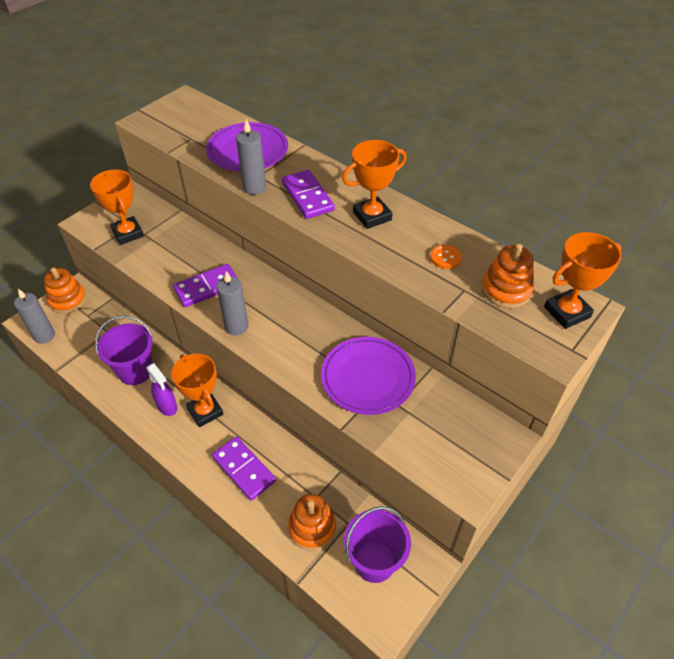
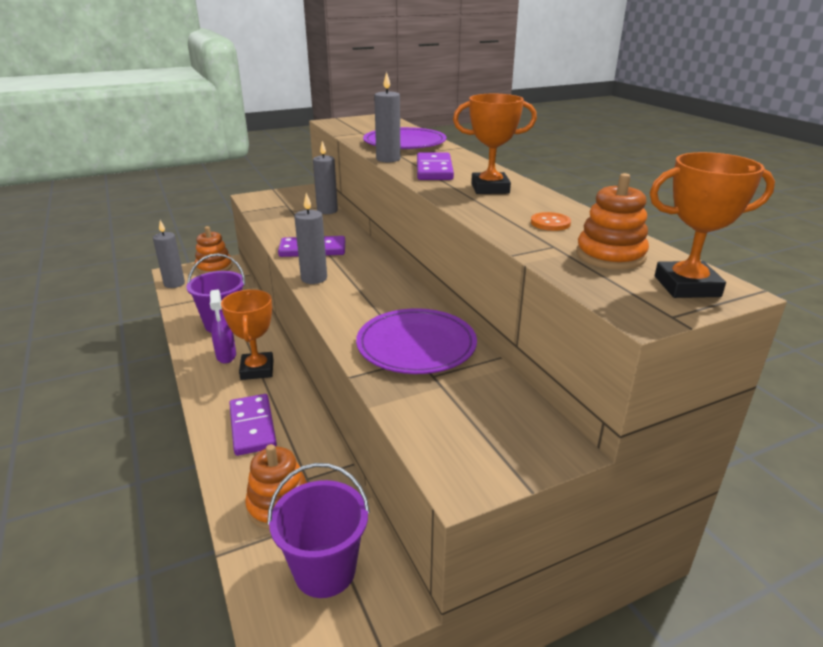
camera: 25 degrees right, 20 degrees down
orange trophy [90,169,144,245] -> none
none -> grey candle [313,141,338,214]

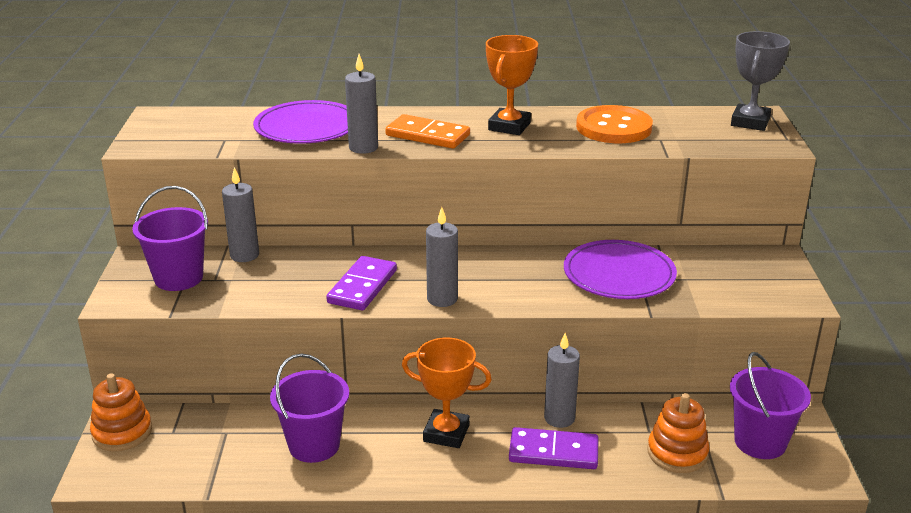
camera: 65 degrees left, 0 degrees up
grey candle [153,220,185,288] -> grey candle moved to [544,333,580,428]
purple spray bottle [210,289,236,364] -> none
purple domino [417,152,454,180] -> orange domino [385,114,470,149]
orange button [531,212,571,231] -> orange button [576,105,653,143], size x2.20
orange stacking toy [576,173,649,270] -> none
orange trophy [650,152,775,298] -> grey trophy [731,31,790,131]
none -> purple bucket [132,186,208,291]

